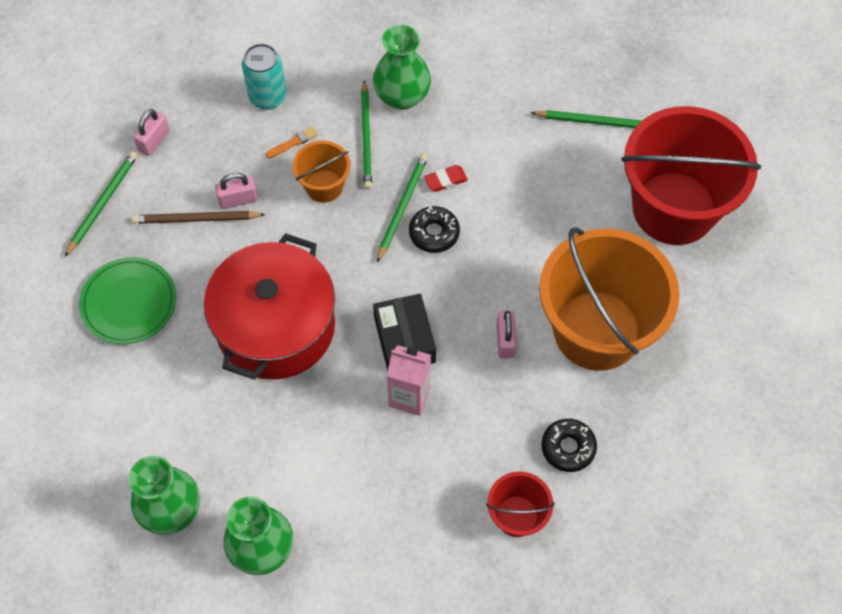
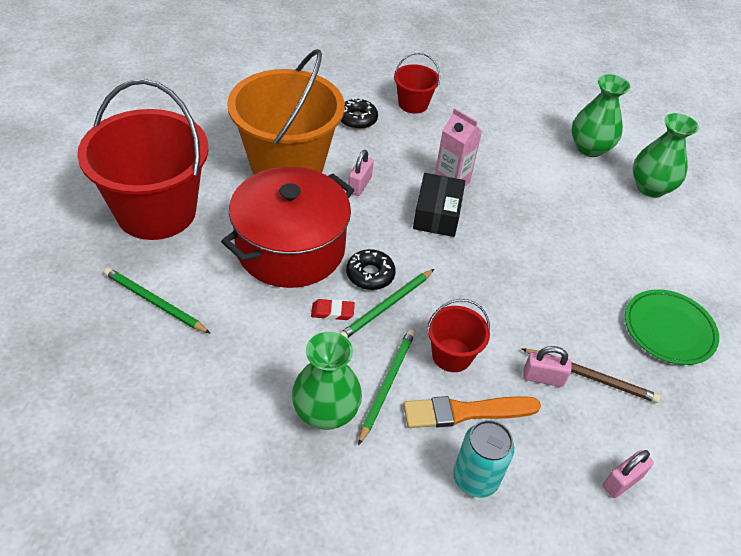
camera: 160 degrees left, 15 degrees down
green pencil [65,151,138,257] -> none
red pot [204,233,335,380] -> red pot moved to [221,167,354,288]
orange brush [266,126,318,158] -> orange brush [404,396,541,428], size x2.13
orange bucket [293,141,351,203] -> red bucket [427,299,490,372]

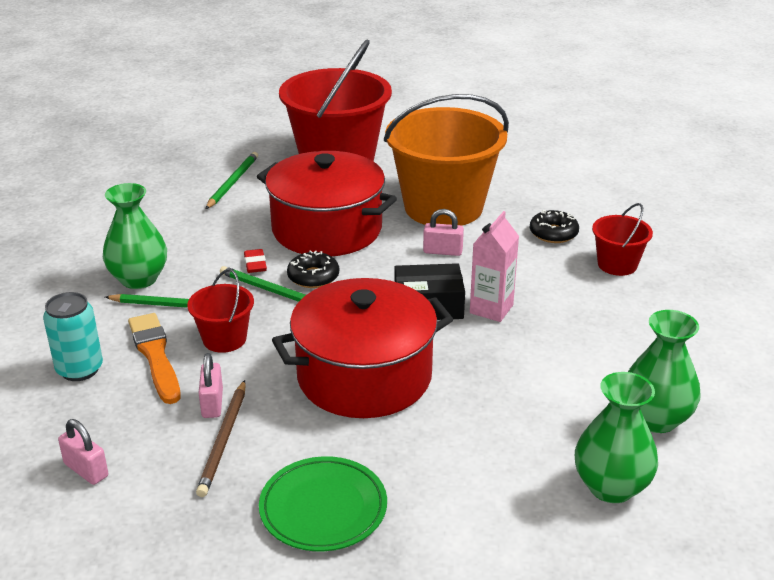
camera: 80 degrees right, 15 degrees down
none -> red pot [272,278,453,418]

